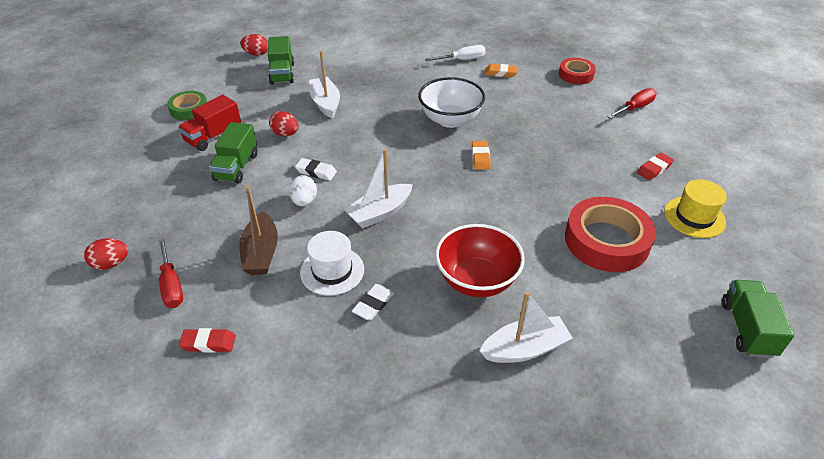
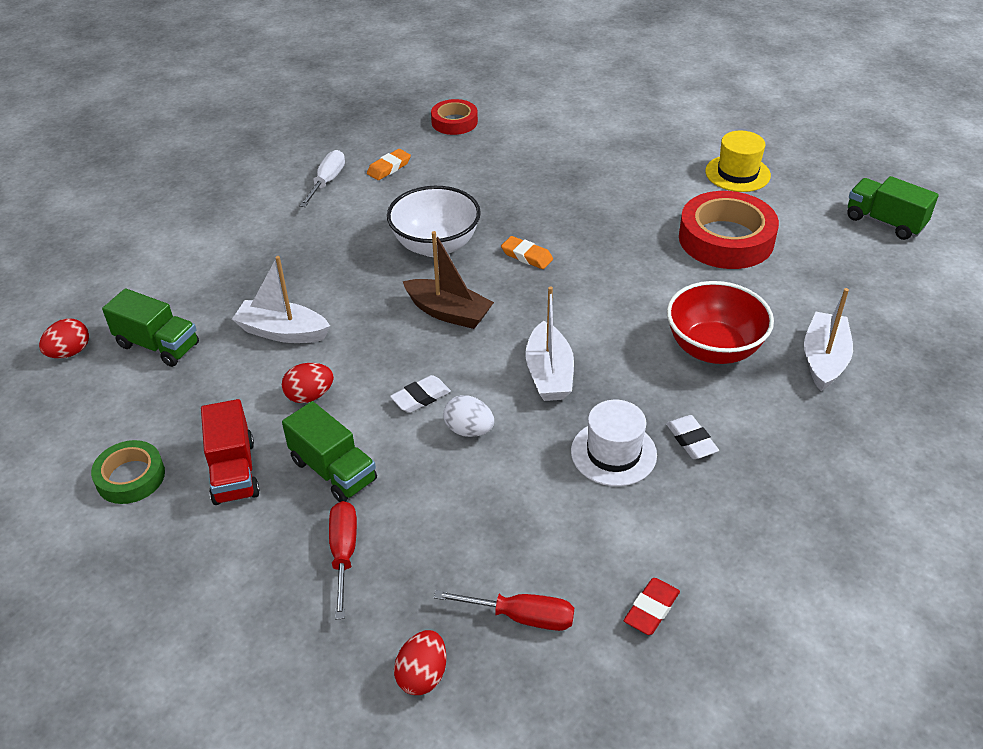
camera: 55 degrees left, 0 degrees up
brown boat [239,185,278,275] -> brown boat moved to [403,231,494,329]
red screwdriver [607,88,657,119] -> red screwdriver moved to [329,501,357,619]
red eraser [637,153,674,180] -> none

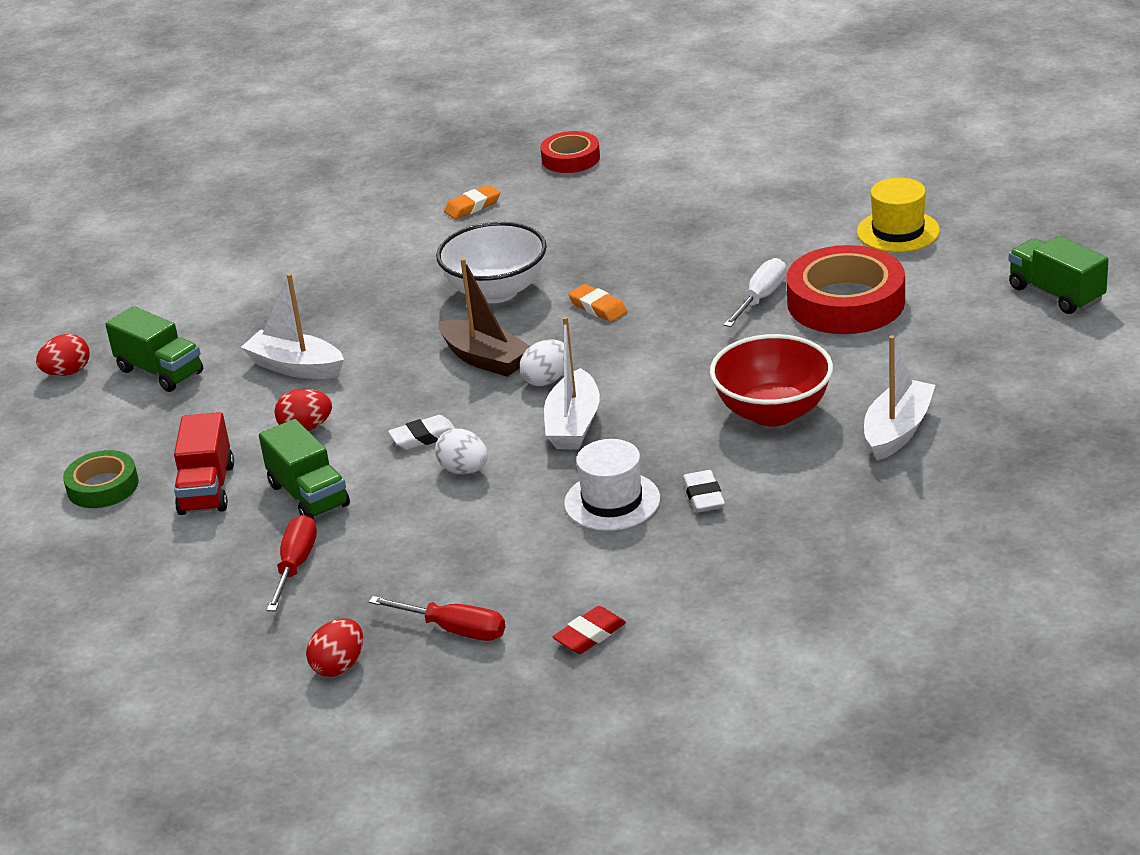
camera: 15 degrees right, 10 degrees down
white screwdriver [299,150,345,207] -> white screwdriver moved to [724,258,786,327]
none -> white egg [520,339,564,386]

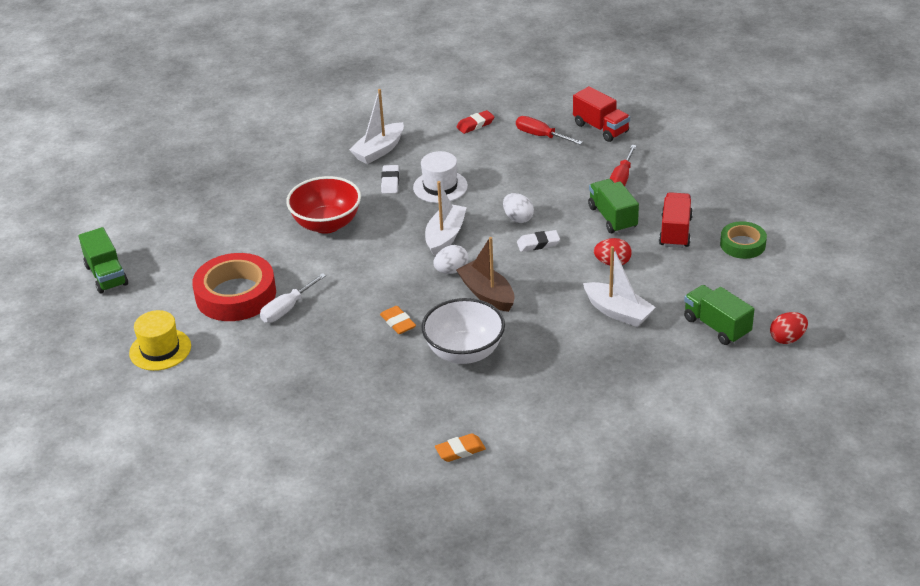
camera: 170 degrees left, 5 degrees up
red egg [306,618,363,677] -> red truck [573,86,630,142]
red tape [540,131,600,173] -> none
white boat [864,335,935,461] -> white boat moved to [349,89,404,164]

